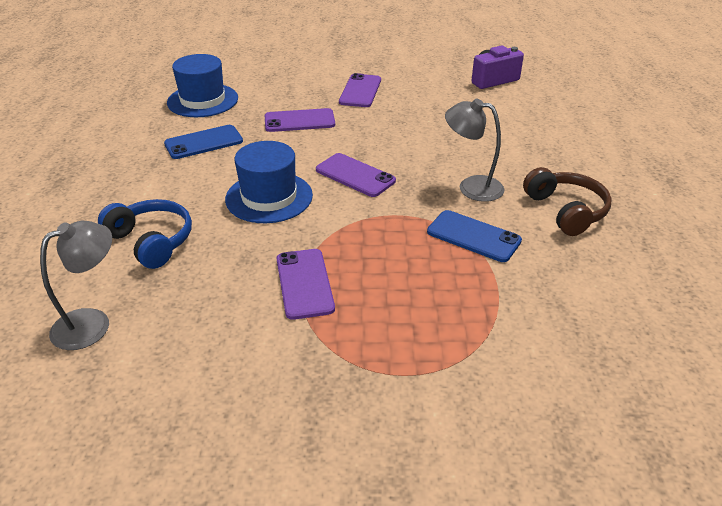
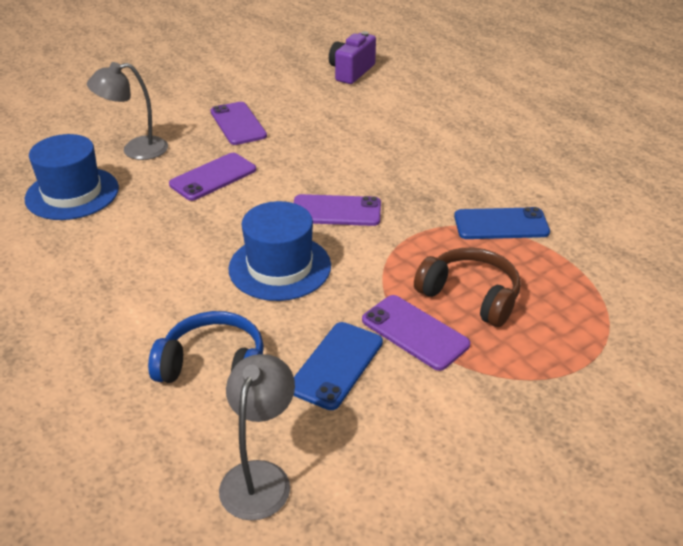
camera: 35 degrees left, 0 degrees up
blue phone [164,125,243,159] -> blue phone moved to [293,322,383,410]
grey lamp [445,99,504,202] -> grey lamp moved to [87,62,168,160]
brown headphones [523,167,612,236] -> brown headphones moved to [414,248,521,327]

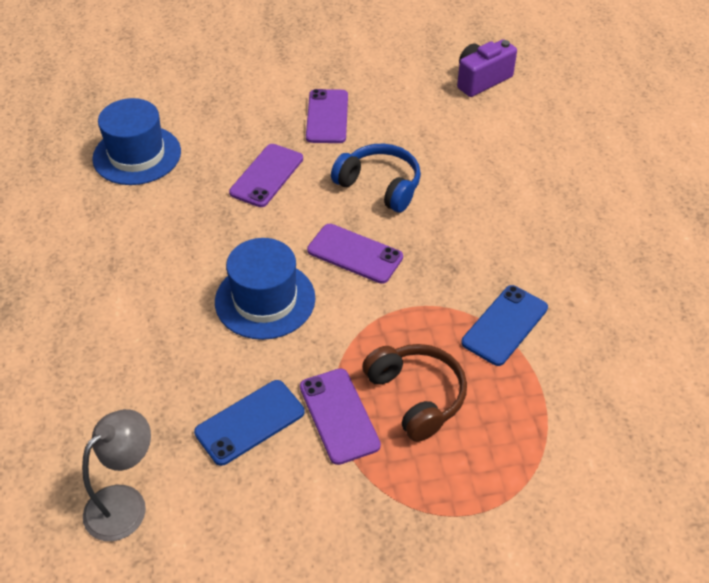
camera: 25 degrees right, 10 degrees up
grey lamp [87,62,168,160] -> none
blue headphones [148,311,264,383] -> blue headphones moved to [331,144,421,212]
purple phone [169,153,256,201] -> purple phone turned 45 degrees counterclockwise [229,144,303,207]
blue phone [454,207,550,239] -> blue phone turned 75 degrees counterclockwise [461,285,548,366]

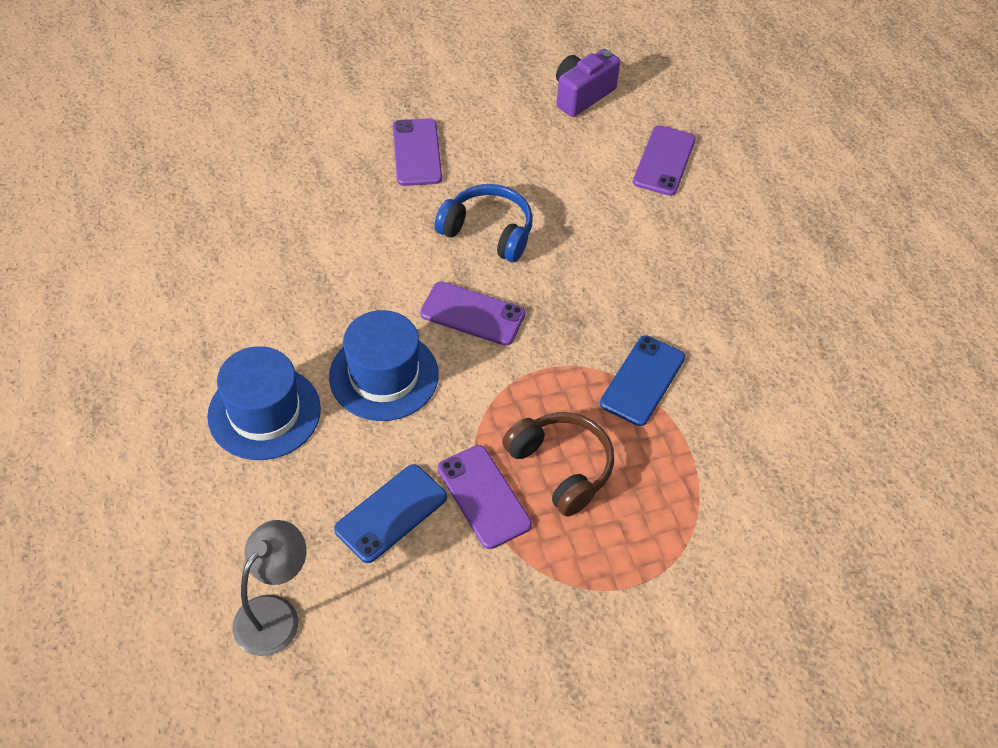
camera: 10 degrees left, 5 degrees up
blue hat [92,98,181,185] -> blue hat moved to [207,346,321,460]
purple phone [229,144,303,207] -> purple phone moved to [633,125,696,196]

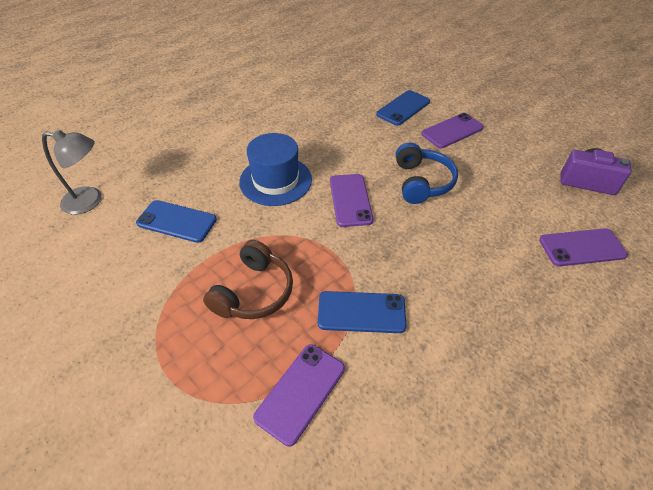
camera: 65 degrees right, 5 degrees down
blue hat [207,346,321,460] -> none
purple phone [438,445,532,549] -> purple phone moved to [253,344,345,446]
none -> blue phone [376,90,430,126]

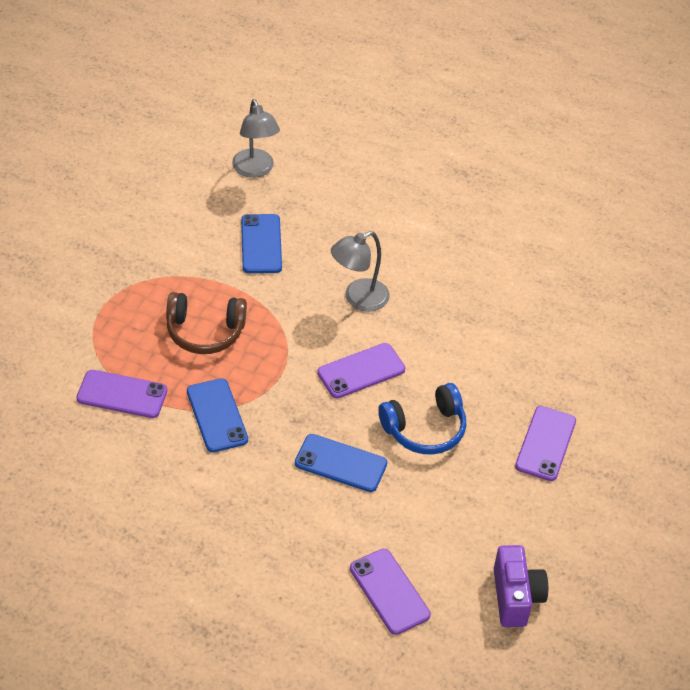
camera: 65 degrees right, 0 degrees up
blue hat [239,133,312,206] -> grey lamp [331,231,390,312]
blue phone [376,90,430,126] -> blue phone moved to [295,434,387,492]
purple phone [421,113,484,148] -> purple phone turned 75 degrees clockwise [515,406,576,481]

